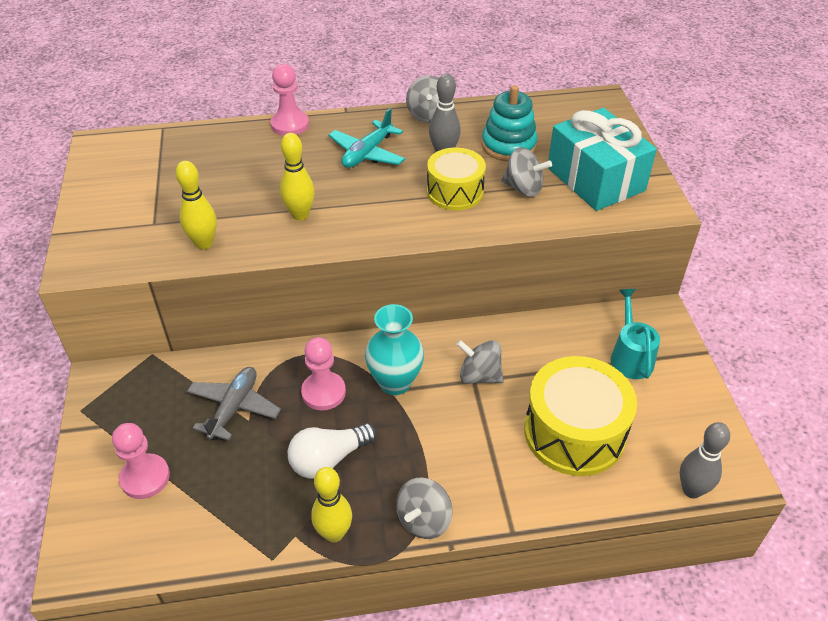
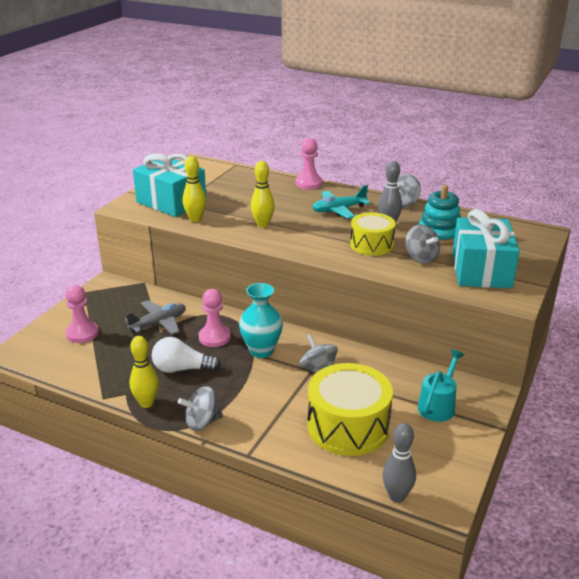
camera: 35 degrees right, 15 degrees down
none -> turquoise gift [133,153,206,217]

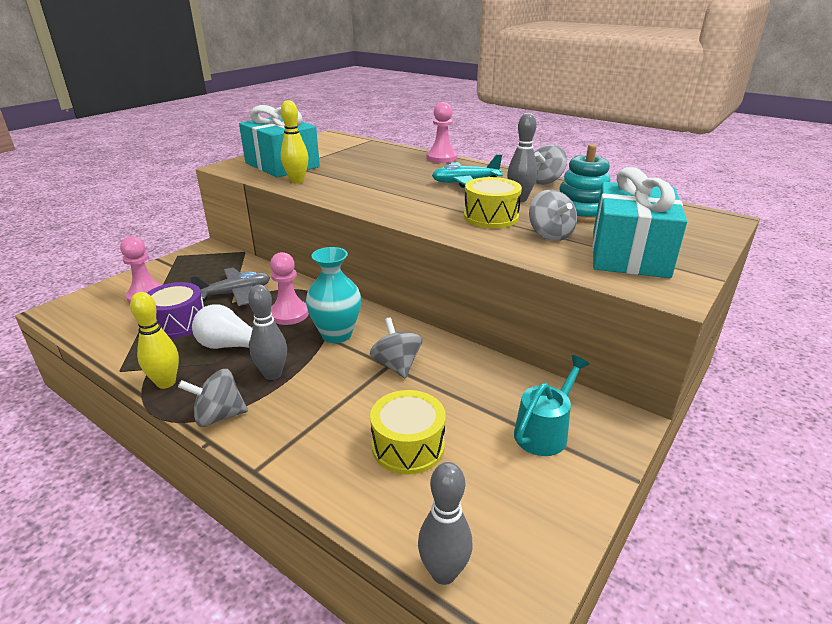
camera: 10 degrees right, 0 degrees up
yellow bowling pin [251,161,275,228] -> none
yellow drum [307,363,393,456] -> yellow drum [370,390,446,475], size x0.63
none -> purple drum [147,282,204,338]
none -> grey bowling pin [248,285,287,380]

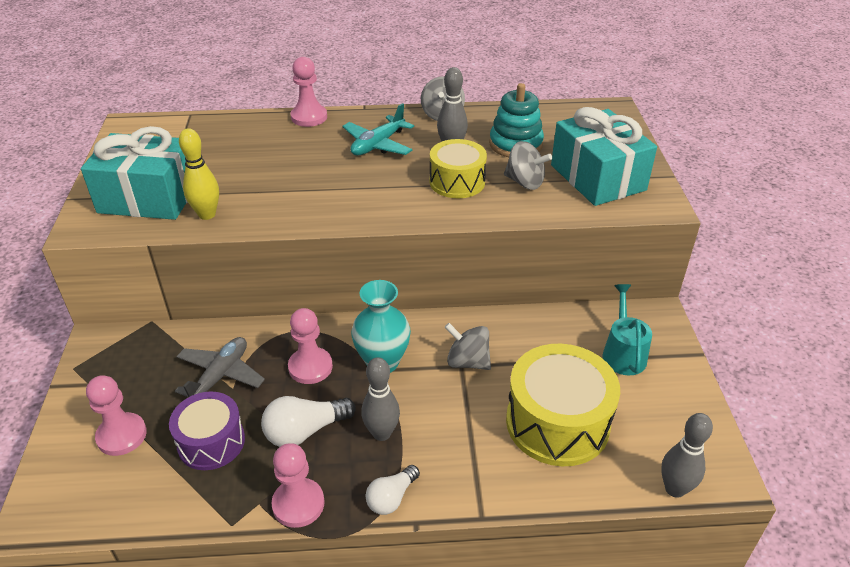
camera: 40 degrees left, 10 degrees up
yellow bowling pin [130,292,179,389] -> pink pawn [271,443,324,528]
grey spinning top [178,369,248,427] -> white light bulb [366,465,420,515]
yellow drum [370,390,446,475] -> yellow drum [506,344,620,466], size x1.60

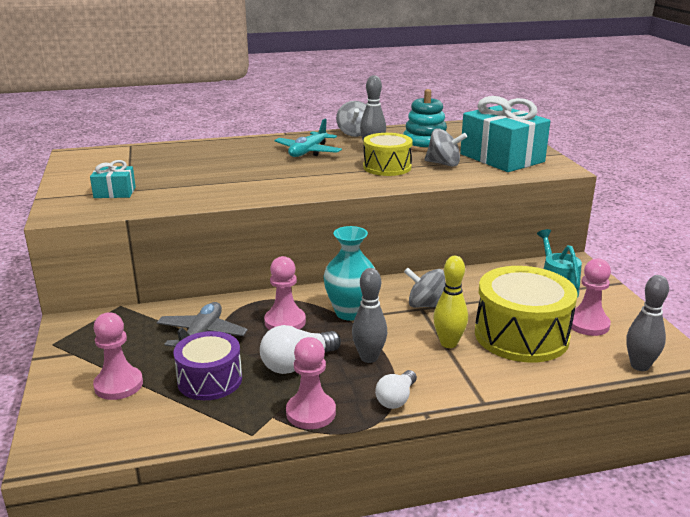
camera: 10 degrees left, 15 degrees down
turquoise gift [81,126,188,220] -> turquoise gift [90,160,136,198], size x0.47
yellow bowling pin [179,128,219,220] -> yellow bowling pin moved to [433,256,468,348]
pink pawn [291,57,327,127] -> pink pawn moved to [570,259,611,336]

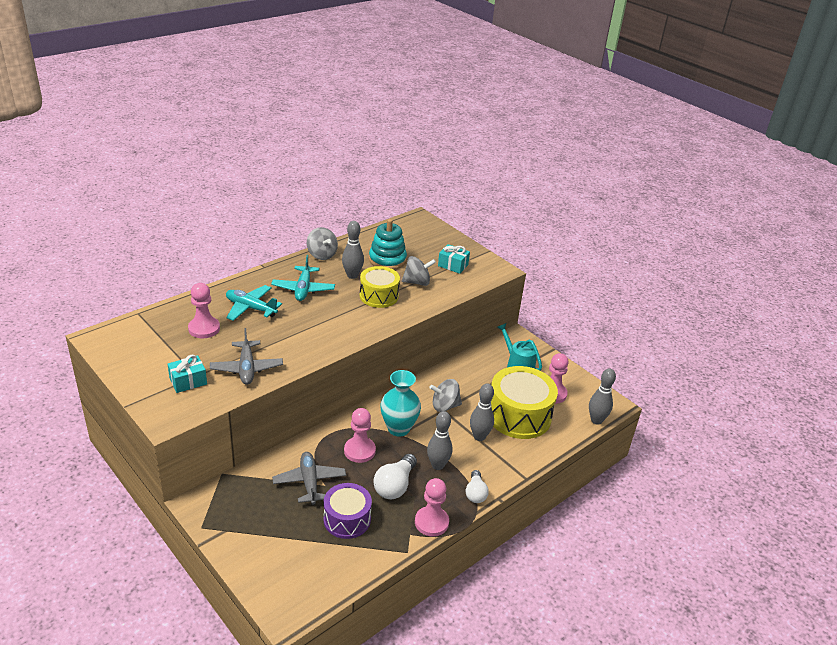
camera: 30 degrees left, 10 degrees up
pink pawn [93,312,143,400] -> pink pawn moved to [188,283,220,338]
yellow bowling pin [433,256,468,348] -> grey bowling pin [470,384,494,441]
turquoise gift [460,96,550,172] -> turquoise gift [438,244,470,274], size x0.47
none -> grey plane [210,328,283,385]
none -> turquoise plane [226,285,282,321]

